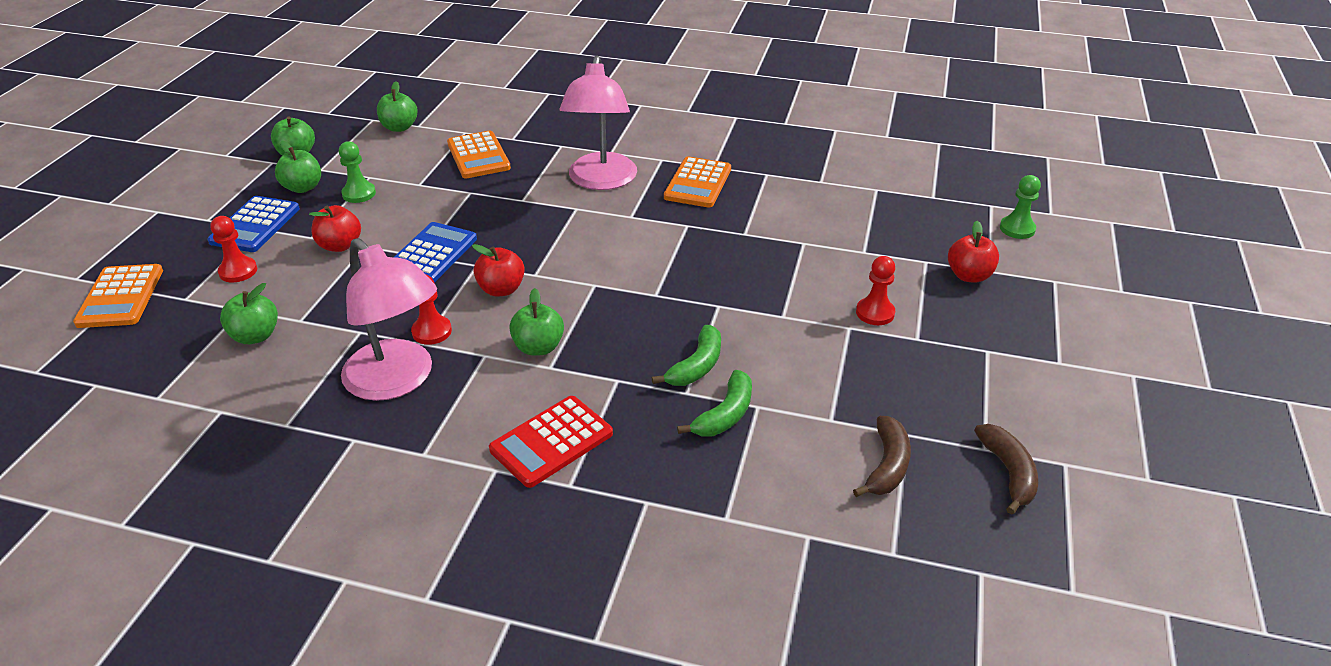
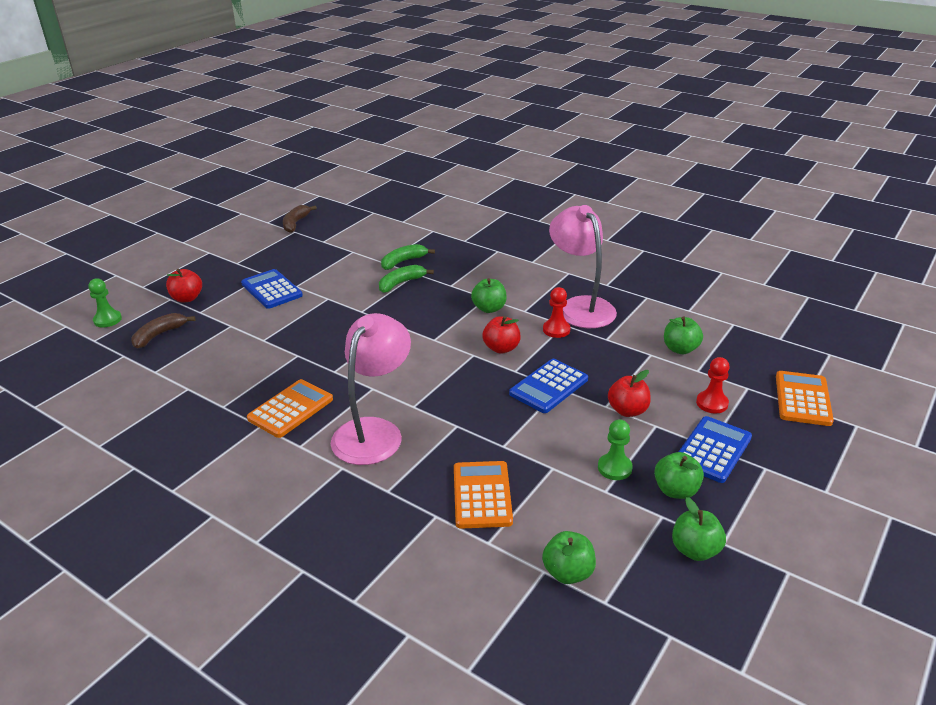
camera: 160 degrees left, 5 degrees down
red calculator [489,396,613,488] -> none
brown banana [853,416,911,497] -> brown banana moved to [132,313,196,348]
red pawn [856,256,895,325] -> blue calculator [241,269,303,309]

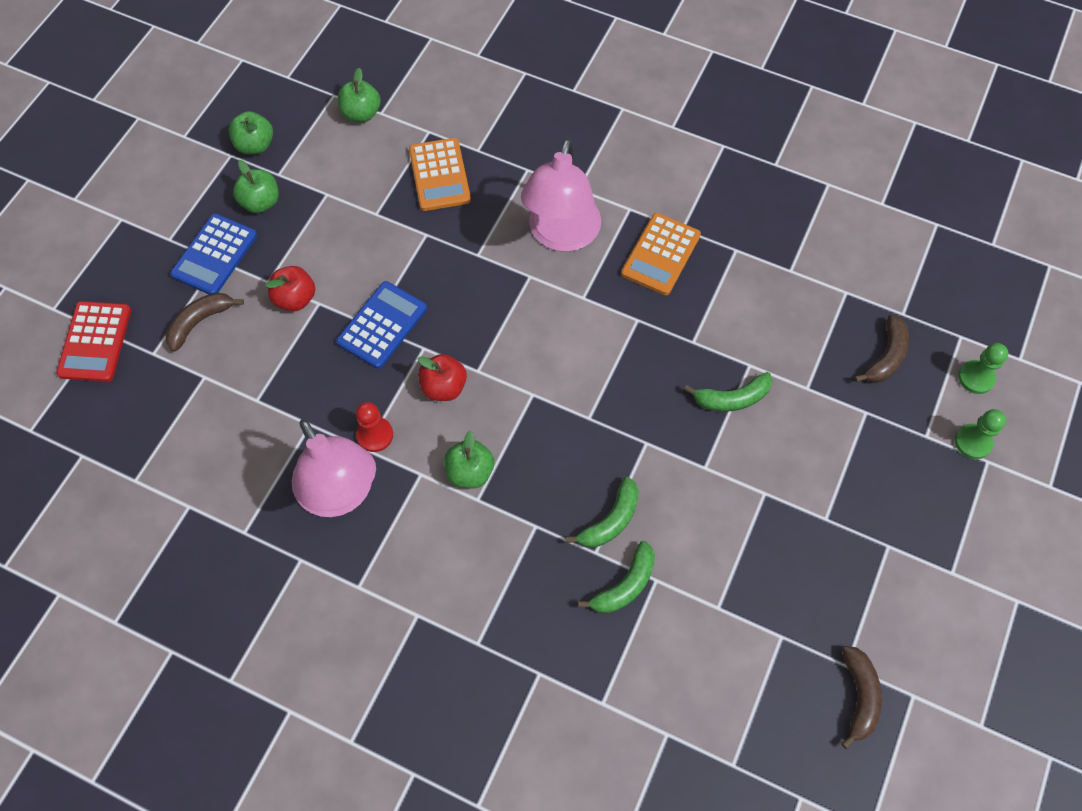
camera: 170 degrees right, 30 degrees up
red apple [166,269,202,302] -> none
blue calculator [241,269,303,309] -> none
green pawn [598,419,633,480] -> green pawn moved to [955,409,1006,459]
green apple [664,316,703,354] -> none
red pawn [696,357,730,413] -> brown banana [166,293,244,352]
orange calculator [776,371,834,426] -> red calculator [56,301,131,382]
none -> green banana [684,372,773,412]

